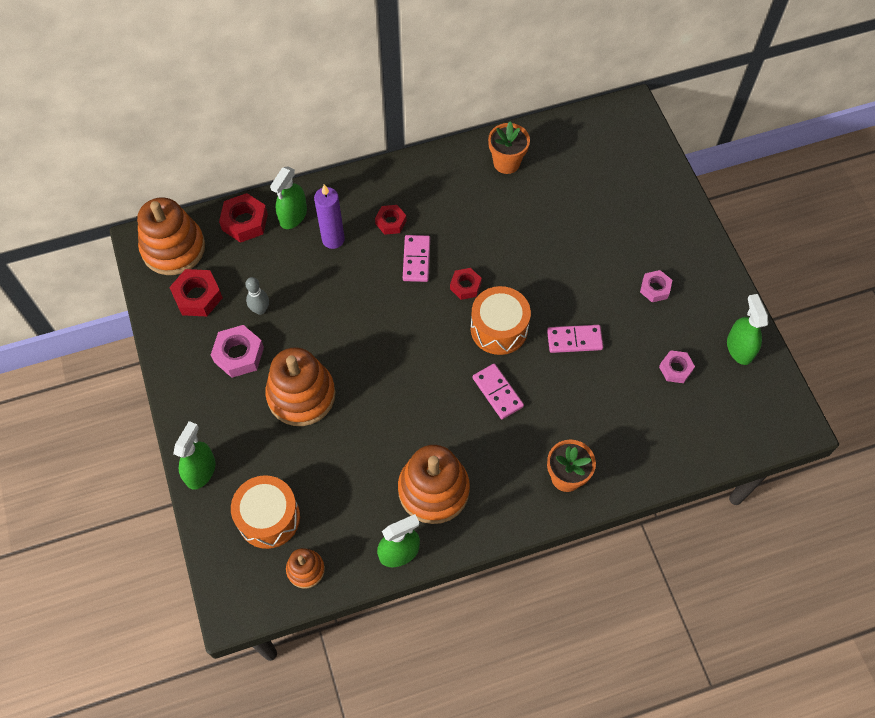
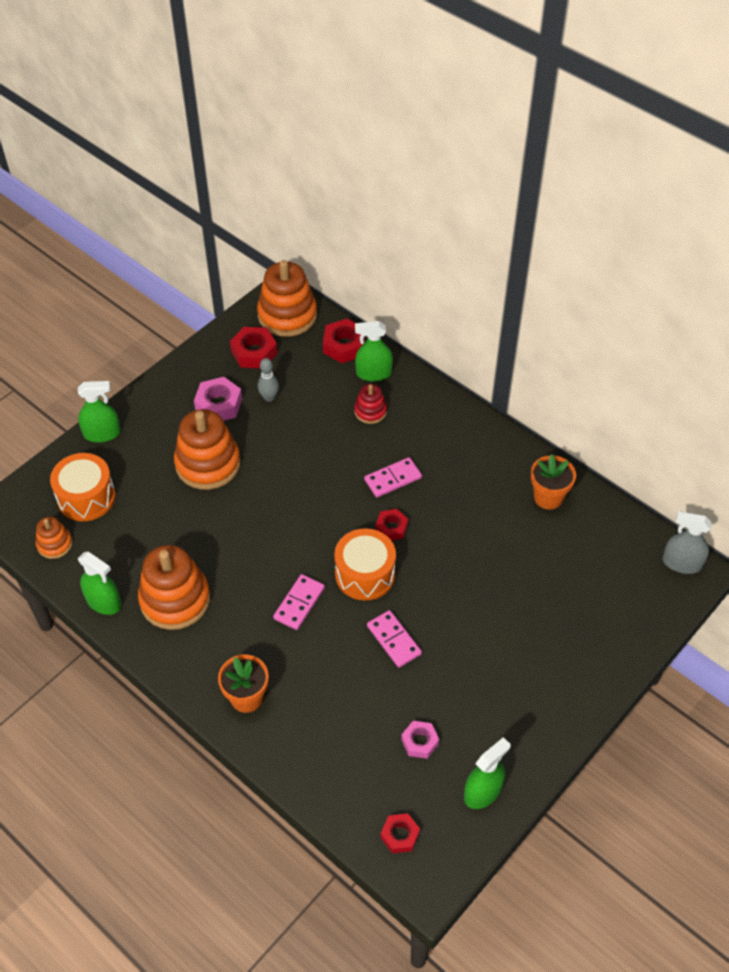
camera: 60 degrees right, 10 degrees down
purple candle [314,184,345,249] -> red stacking toy [354,384,387,424]
red nut [375,205,407,235] -> red nut moved to [381,813,420,854]
pink nut [640,270,672,302] -> none
none -> grey spray bottle [662,511,712,574]

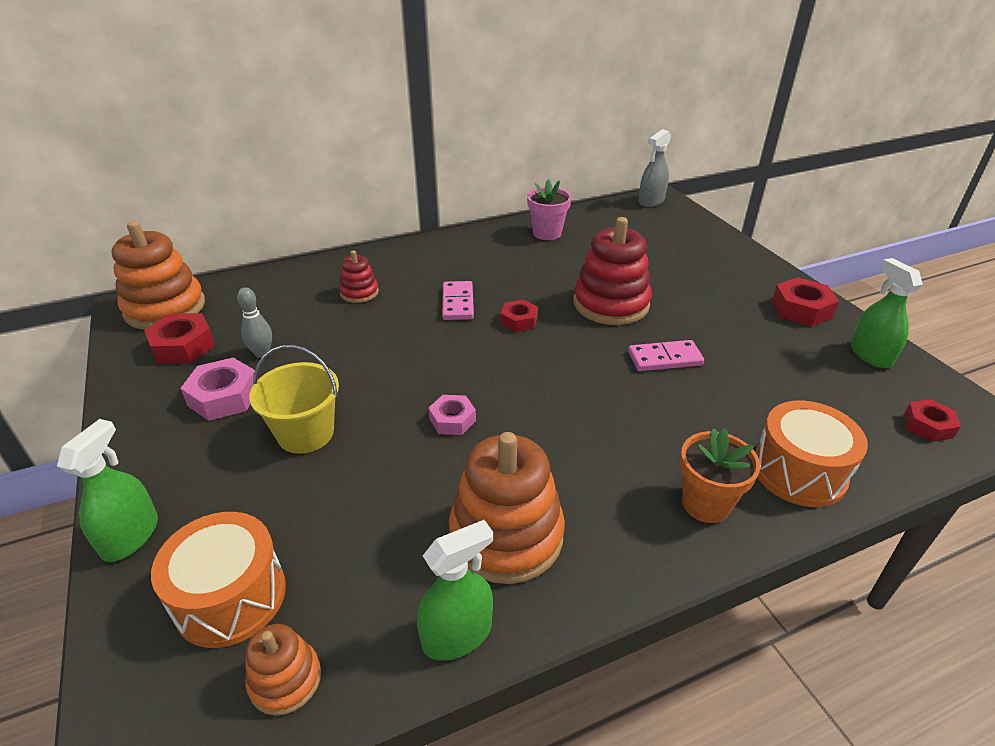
camera: 65 degrees left, 15 degrees down
orange stacking toy [174,409,241,490] -> yellow bucket [249,345,339,454]
pink domino [273,574,325,630] -> none
red nut [323,319,366,363] -> red nut moved to [772,277,839,326]
orange drum [334,528,396,601] -> orange drum moved to [755,400,868,507]
green spray bottle [355,321,393,381] -> none
pink nut [401,721,439,759] -> pink nut moved to [428,395,476,435]
orange flower pot [531,454,576,509] -> pink flower pot [527,179,571,240]
none -> red stacking toy [573,217,652,325]

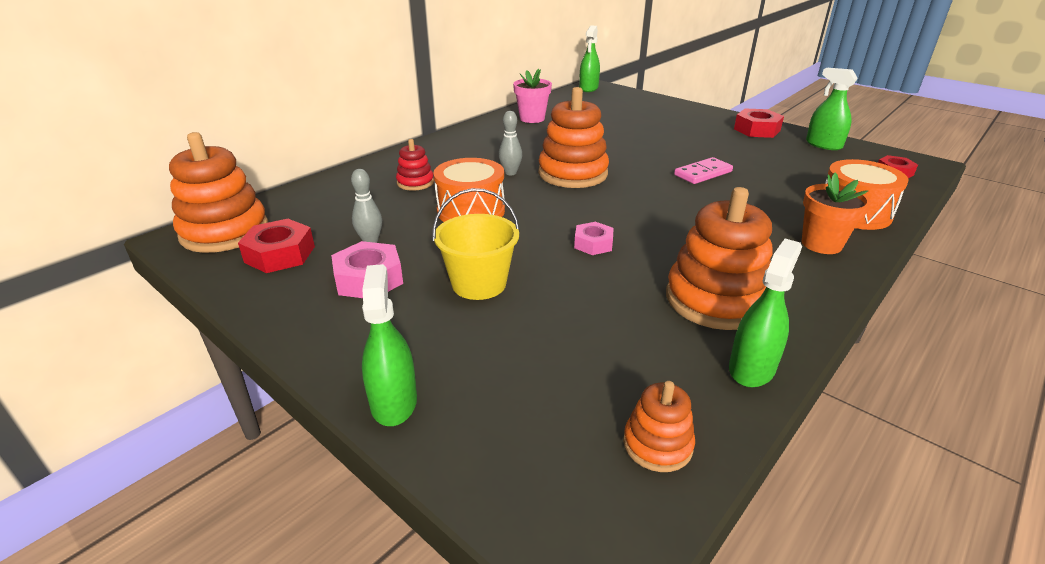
camera: 25 degrees left, 5 degrees down
orange drum [151,512,286,648] -> orange drum moved to [433,158,505,222]
pink domino [442,281,474,320] -> grey bowling pin [499,111,522,175]
red nut [501,300,538,332] -> orange stacking toy [538,87,609,188]
red stacking toy [573,217,652,325] -> none
grey spray bottle [639,129,671,207] -> green spray bottle [579,25,600,92]

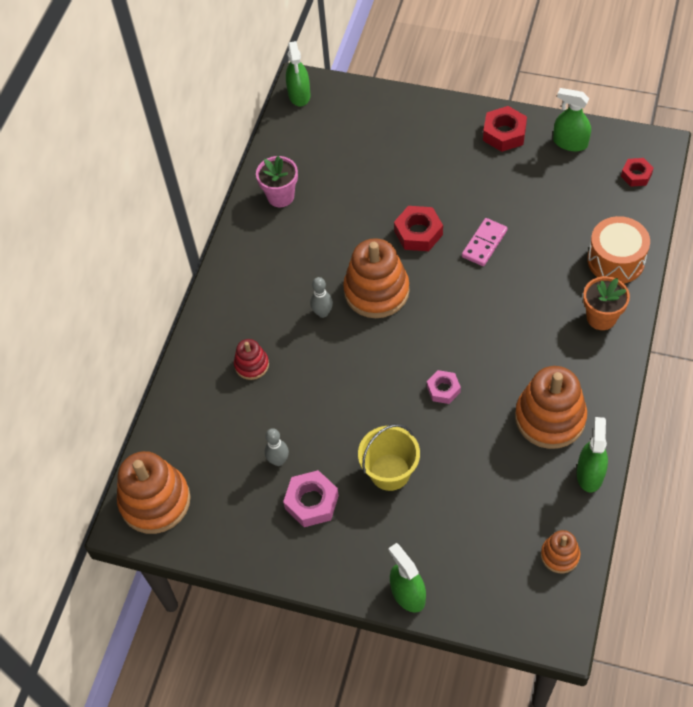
camera: 20 degrees left, 25 degrees up
red nut [238,219,315,273] -> red nut moved to [394,206,443,251]
orange drum [433,158,505,222] -> none

